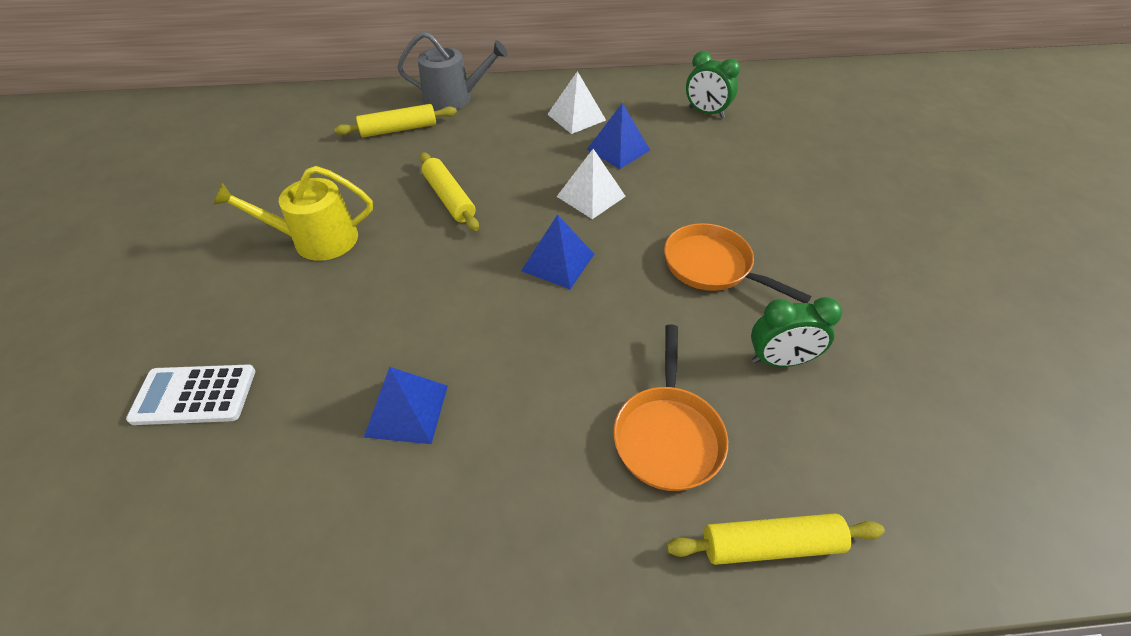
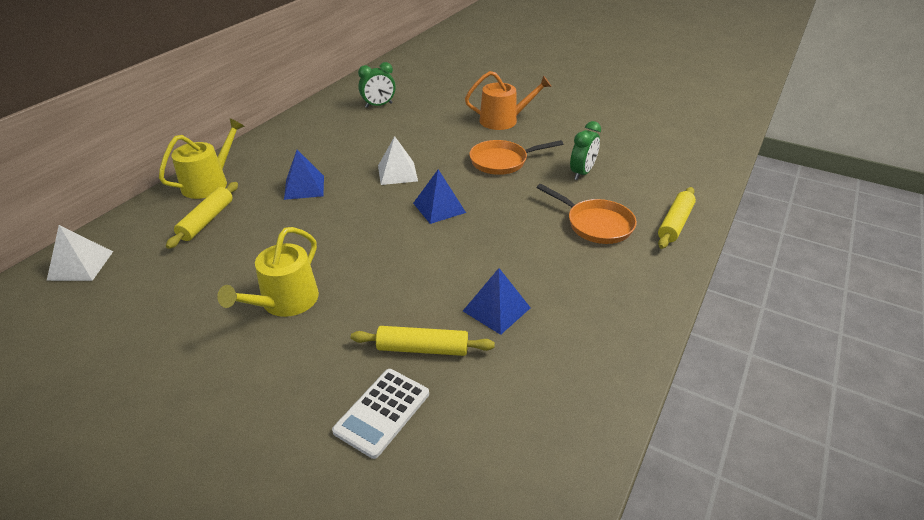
camera: 55 degrees left, 10 degrees down
grey watering can [397,32,508,111] -> yellow watering can [159,118,245,199]
yellow rolling pin [420,152,479,231] -> yellow rolling pin moved to [351,326,495,356]
white pyramid [547,71,606,134] -> white pyramid moved to [47,225,113,281]
blue pyramid [587,103,650,169] -> blue pyramid moved to [284,150,324,200]
none -> orange watering can [465,71,552,130]

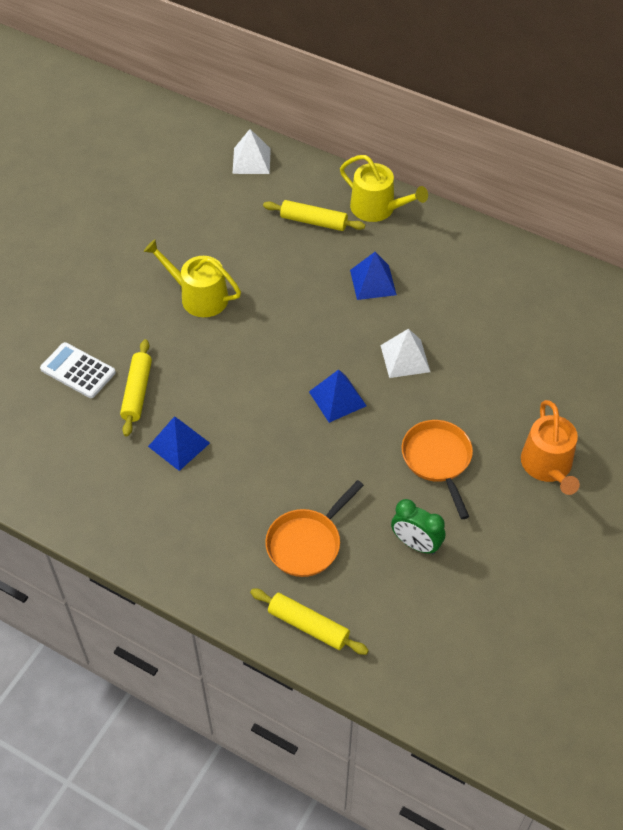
camera: 90 degrees right, 15 degrees up
green clock [358,62,396,108] -> none

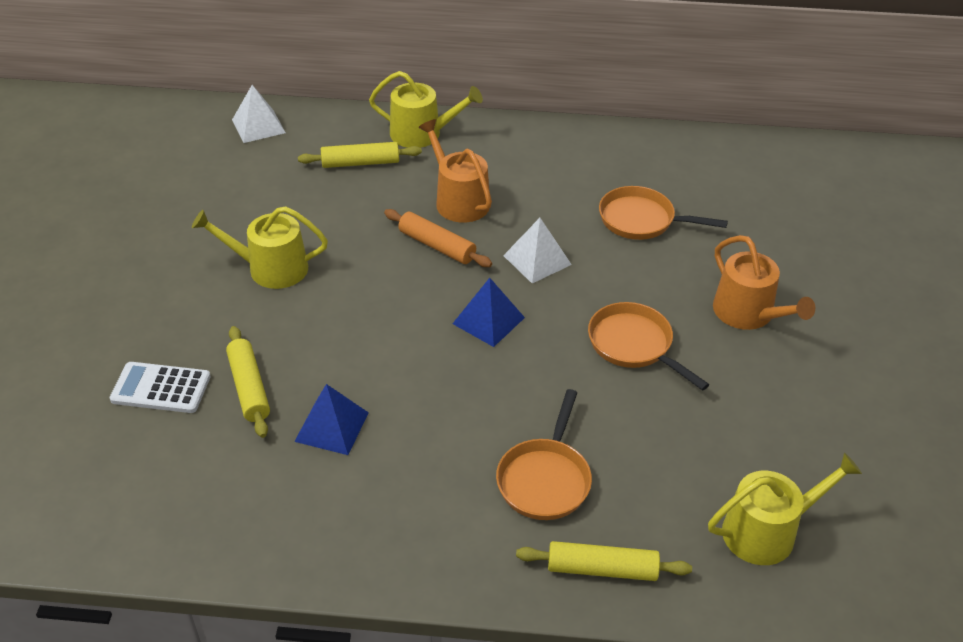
camera: 25 degrees left, 10 degrees down
blue pyramid [350,252,397,300] -> orange watering can [418,119,492,222]
green clock [391,499,445,554] -> none
none -> orange rolling pin [384,209,492,267]
none -> orange pan [599,186,728,240]
none -> yellow watering can [708,453,862,565]

